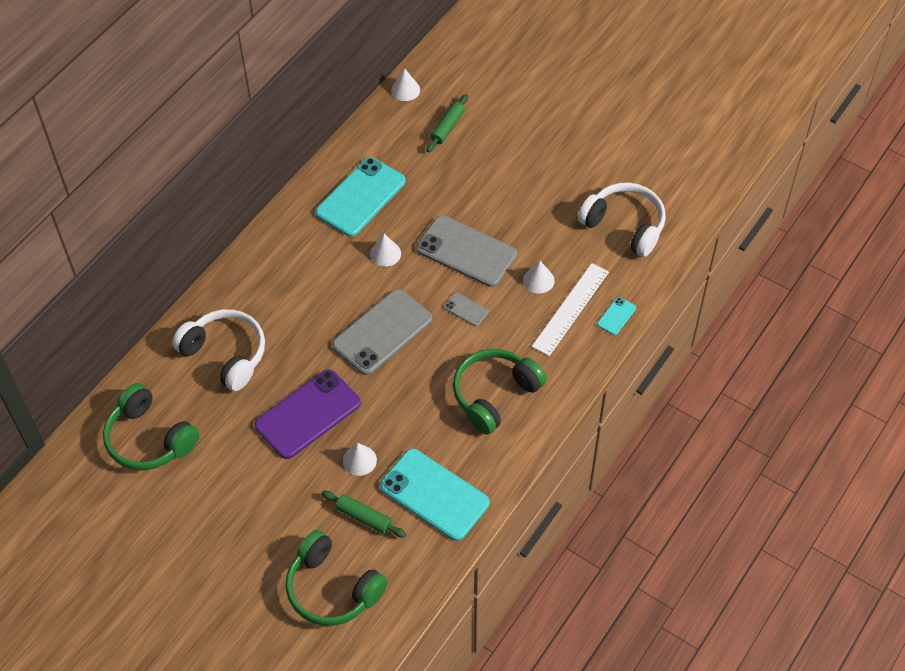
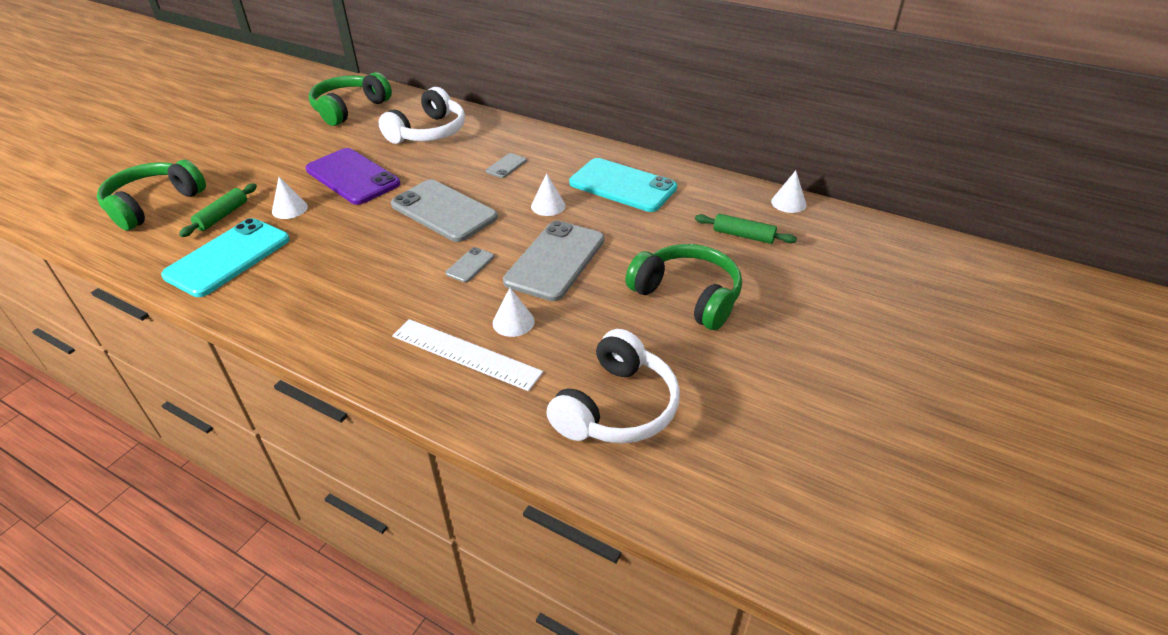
camera: 85 degrees right, 15 degrees down
green headphones [453,349,547,434] -> green headphones moved to [625,244,742,330]
turquoise phone [597,297,636,335] -> none
none -> grey phone [486,153,527,178]

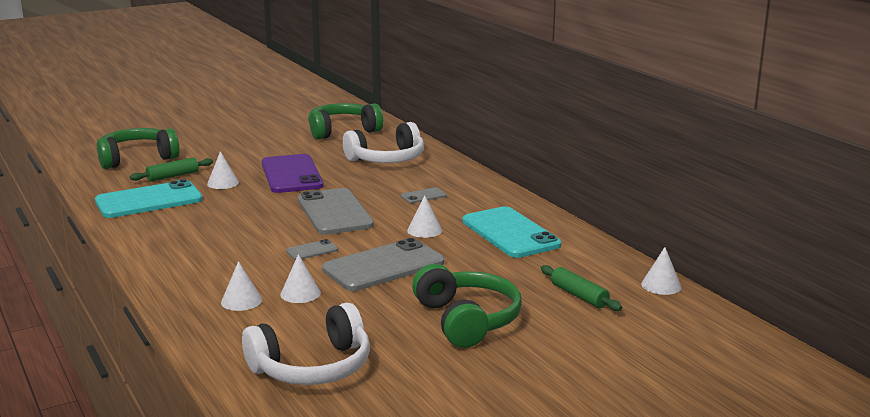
camera: 30 degrees right, 20 degrees down
white ruler [392,319,543,391] -> white cone [221,261,262,311]

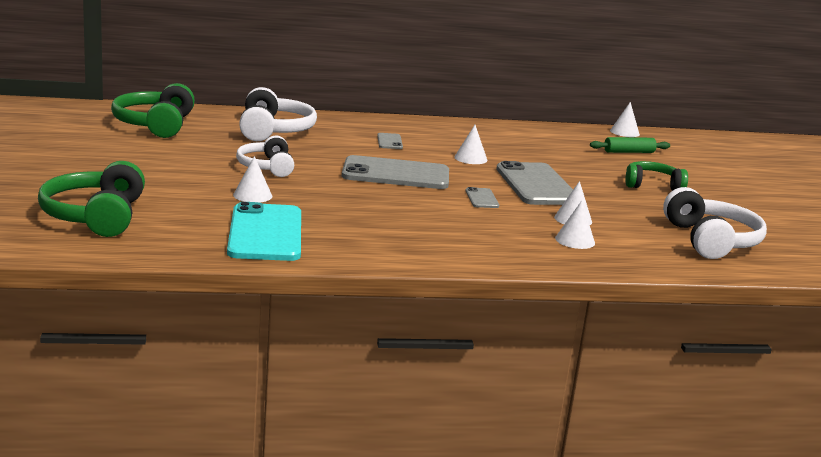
camera: 70 degrees left, 0 degrees up
green rolling pin [130,157,213,181] -> none
purple phone [262,154,324,193] -> white headphones [236,136,294,177]
green headphones [412,264,522,348] -> green headphones [625,161,688,191], size x0.67
turquoise phone [462,206,561,258] -> none

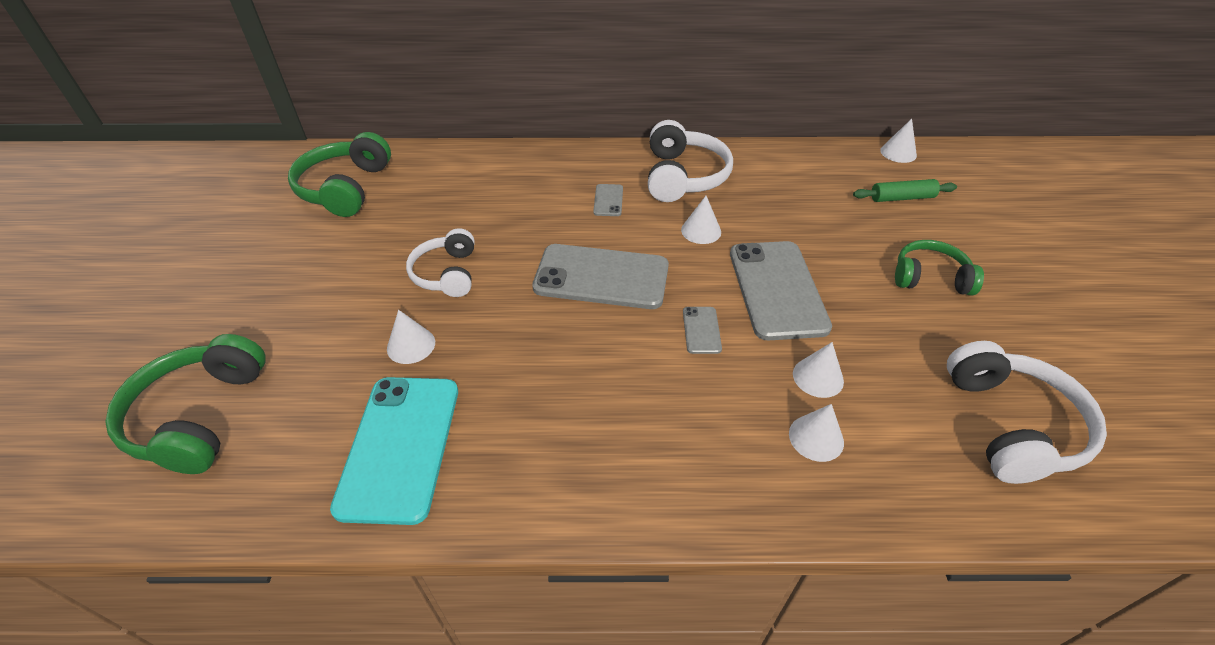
camera: 10 degrees right, 25 degrees up
white headphones [239,87,317,141] -> white headphones moved to [648,120,733,202]

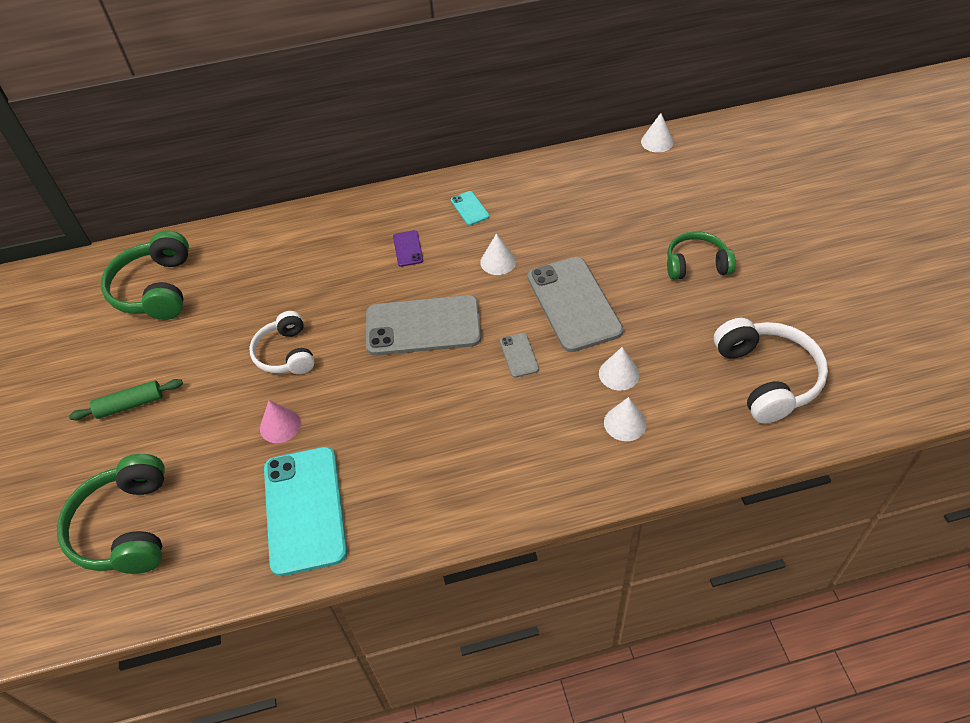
camera: 10 degrees left, 5 degrees up
white cone [387,310,435,364] -> pink cone [260,400,301,443]
grey phone [593,184,623,216] -> purple phone [393,230,423,267]
white headphones [648,120,733,202] -> turquoise phone [451,191,490,225]
green rolling pin [853,179,957,202] -> green rolling pin moved to [69,379,183,420]

